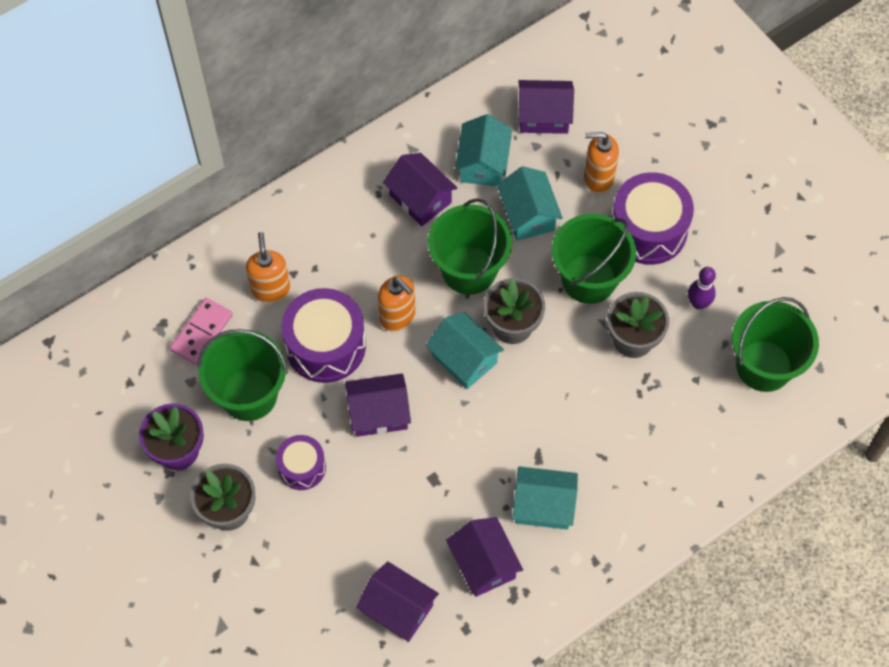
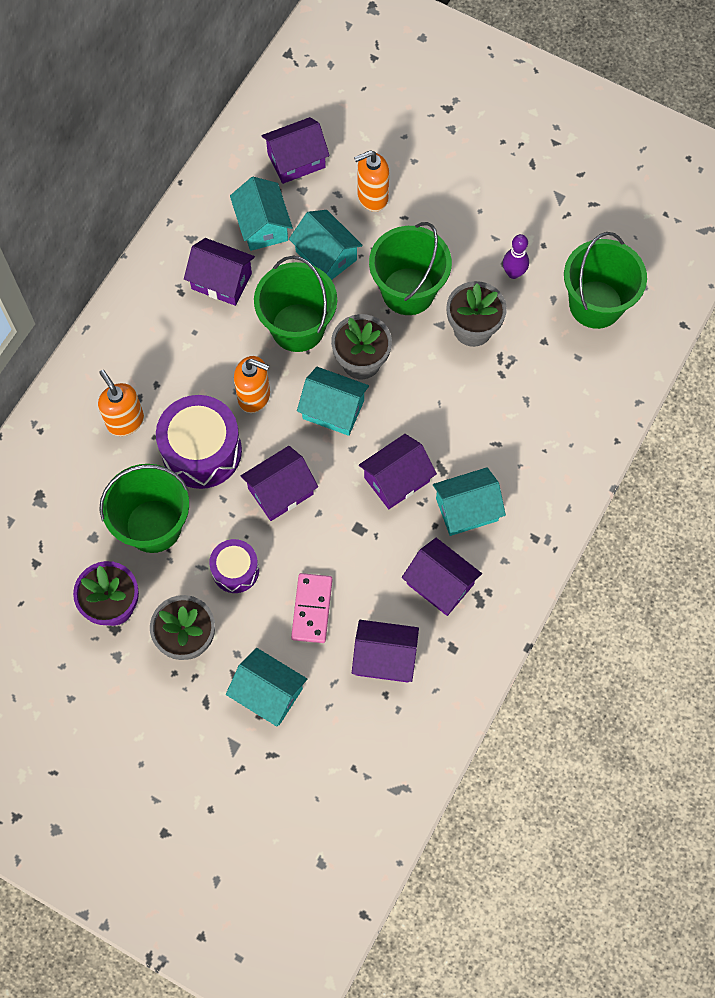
camera: 25 degrees left, 5 degrees up
pink domino [170,298,233,365] -> pink domino moved to [291,573,332,643]
purple drum [611,172,694,265] -> none
none -> turquoise house [226,648,307,726]
none -> purple house [359,434,437,509]

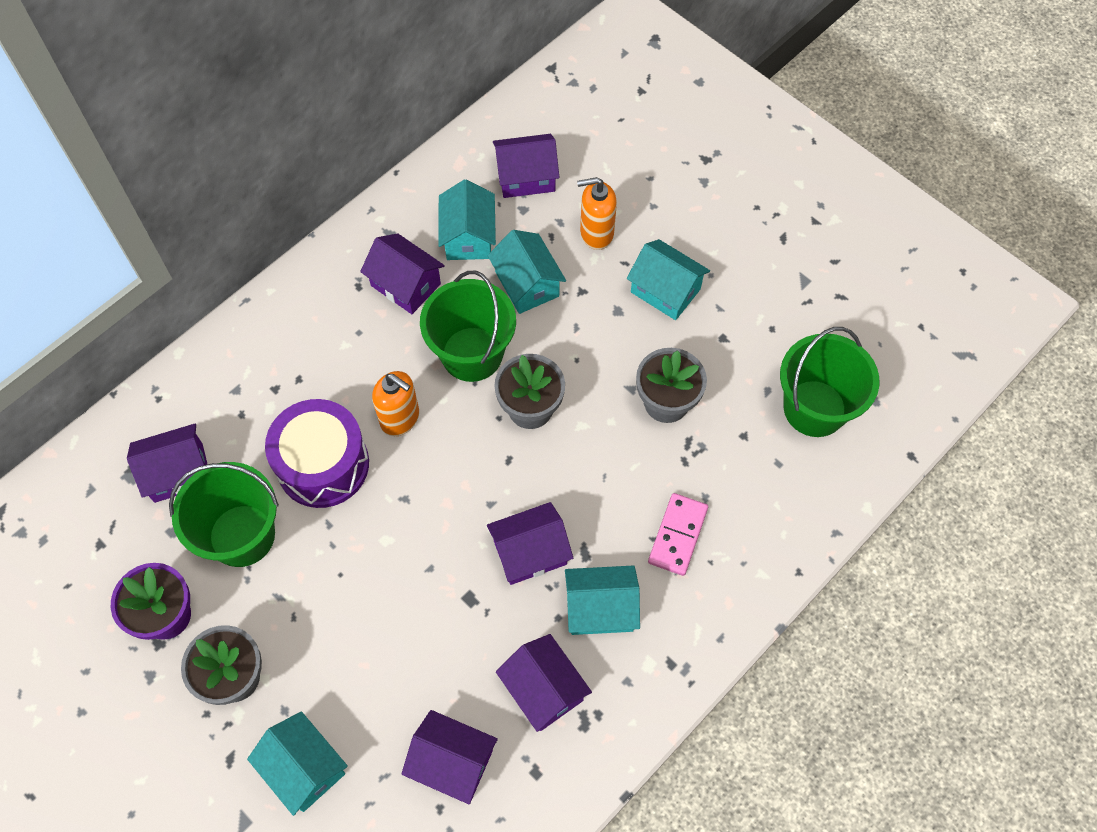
camera: 15 degrees right, 5 degrees down
orange soap dispenser [98,370,144,436] -> none
purple drum [209,539,259,593] -> none
purple house [241,446,318,521] -> purple house moved to [127,423,208,503]
pink domino [291,573,332,643] -> pink domino moved to [648,493,708,576]
turquoise house [297,367,369,436] -> turquoise house moved to [627,239,710,320]
green bucket [369,222,452,315] -> none
purple bowling pin [503,234,529,279] -> none

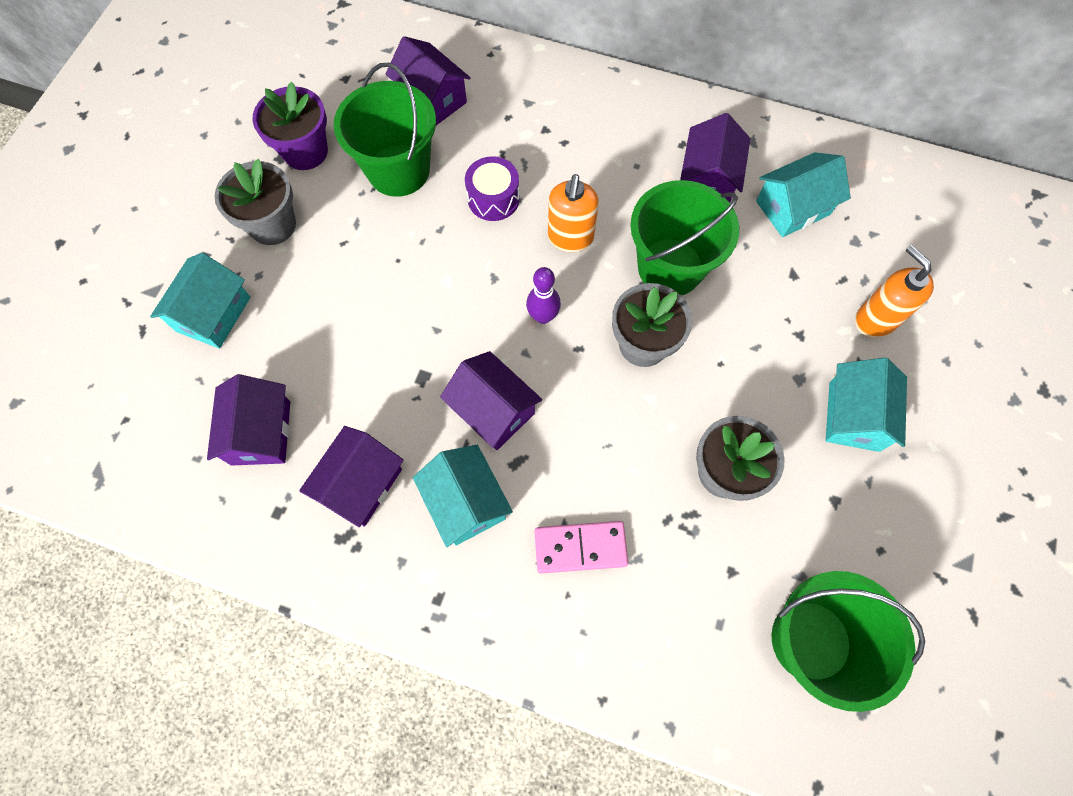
camera: 65 degrees right, 5 degrees up
purple drum [265,399,369,508] -> purple drum [465,156,520,221], size x0.57
turquoise house [488,230,566,314] -> none
purple house [493,134,559,198] -> none
none -> purple bowling pin [526,267,561,324]

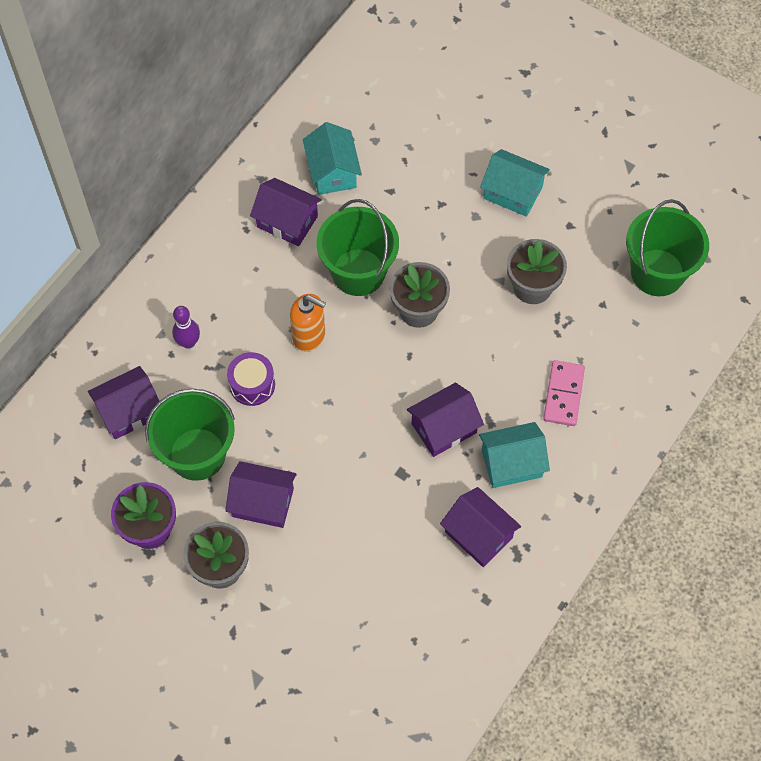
camera: 75 degrees left, 5 degrees down
turquoise house [150,253,250,349] -> none
purple house [207,374,290,466] -> purple house moved to [225,461,297,528]
purple bowling pin [526,267,561,324] -> purple bowling pin moved to [172,306,200,349]
orange soap dispenser [855,245,934,338] -> none

